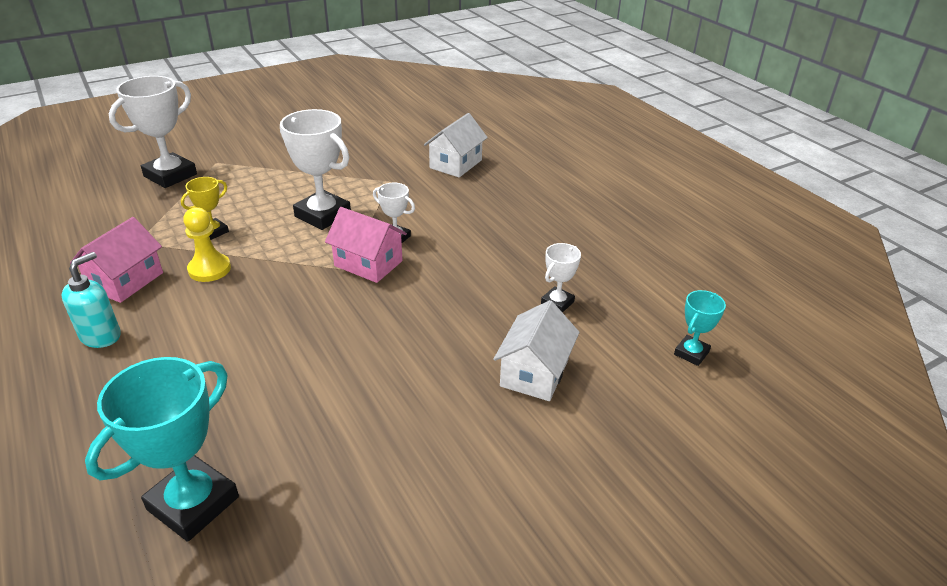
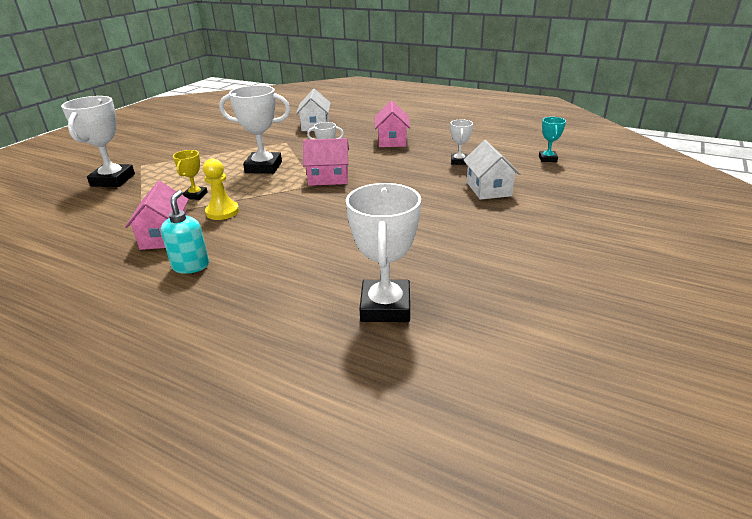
camera: 30 degrees left, 5 degrees down
turquoise trophy [85,357,239,542] -> white trophy [346,183,421,322]
none -> pink house [375,101,410,147]

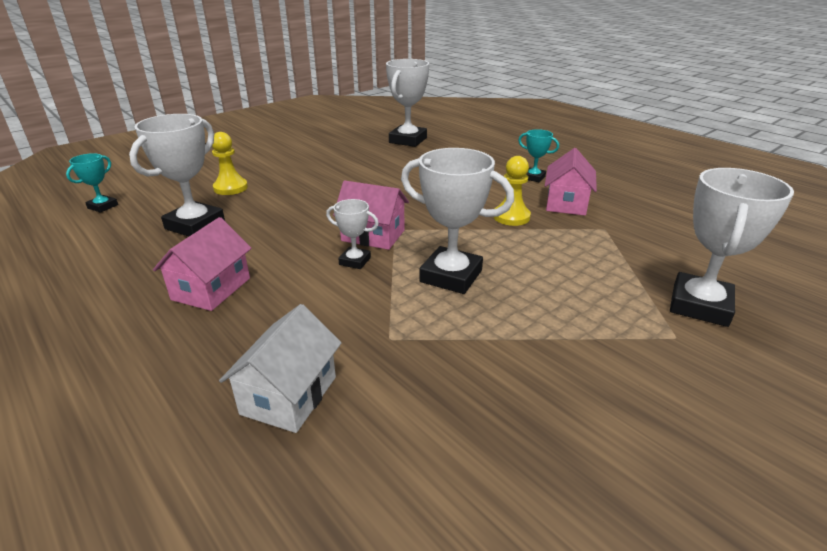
camera: 160 degrees left, 0 degrees up
turquoise soap dispenser [161,190,209,274] -> turquoise trophy [518,129,559,182]
yellow trophy [173,150,208,200] -> none
white trophy [450,119,473,165] -> white trophy [129,114,225,237], size x1.92
white house [463,140,520,200] -> yellow pawn [212,132,248,195]

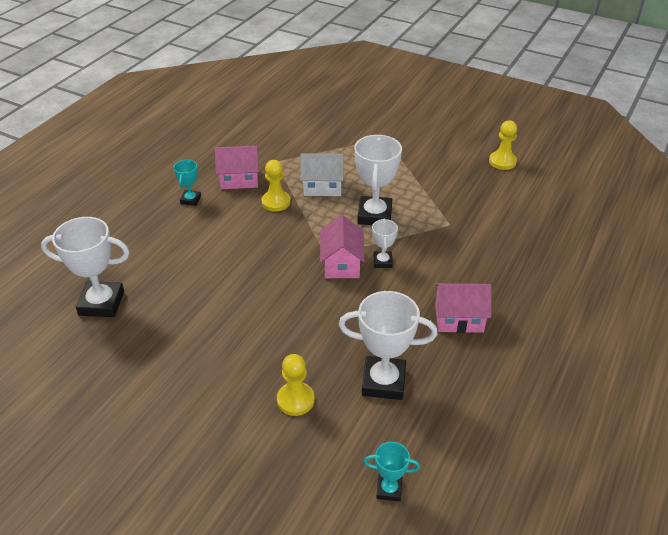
camera: 110 degrees left, 10 degrees up
white house [219,304,342,433] -> white house moved to [300,153,344,196]
white trophy [670,168,794,327] -> none
none -> yellow pawn [489,120,517,170]

